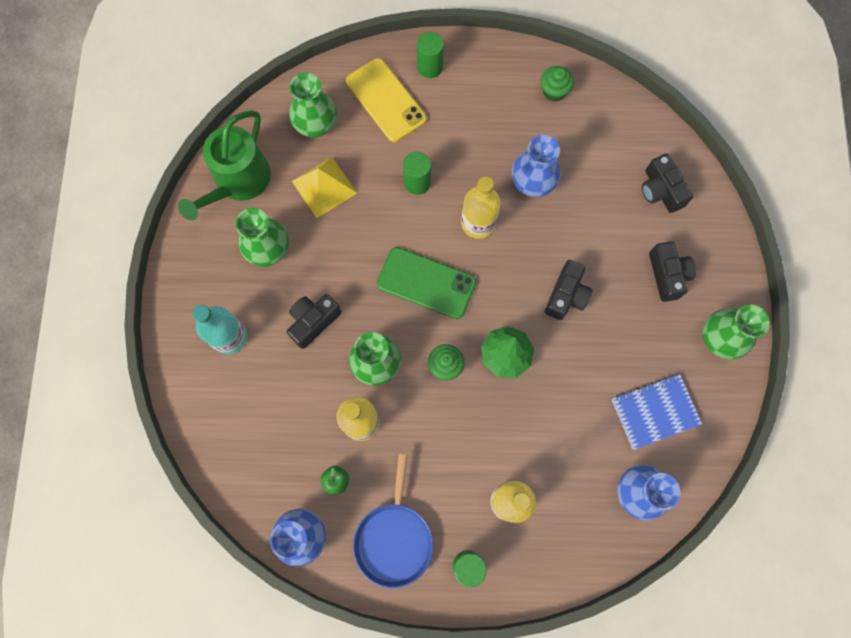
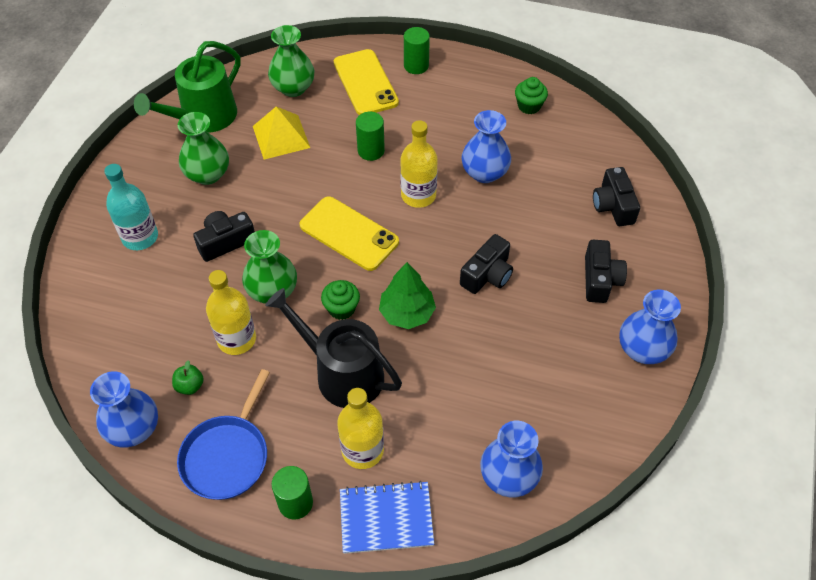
camera: 15 degrees right, 20 degrees down
green phone [377,247,476,319] -> yellow phone [300,196,399,271]
blue notebook [612,374,702,450] -> blue notebook moved to [340,481,434,554]
green vase [702,304,770,359] -> blue vase [619,290,681,364]
none -> black watering can [265,288,402,408]

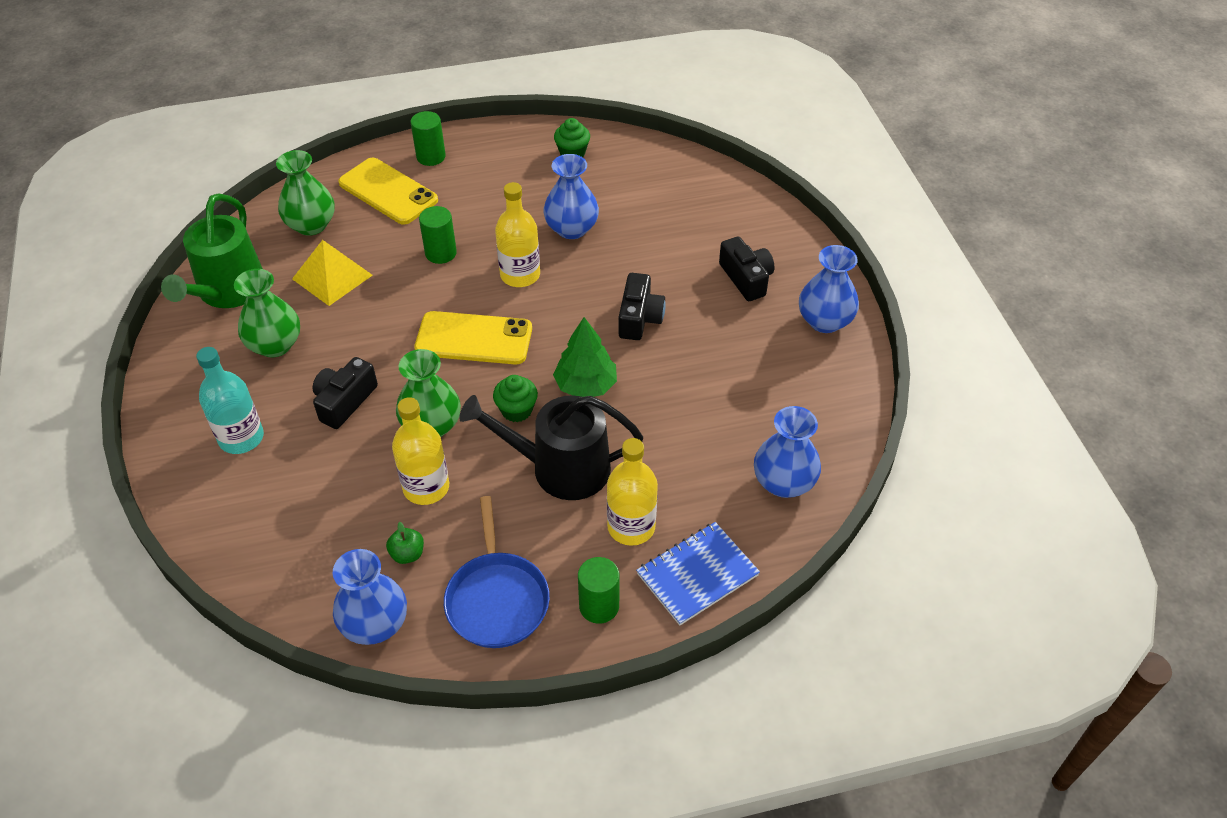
camera: 30 degrees left, 5 degrees down
black camera [593,167,640,226] -> none

